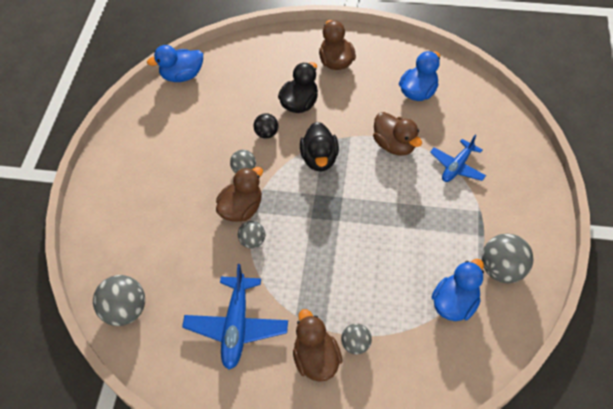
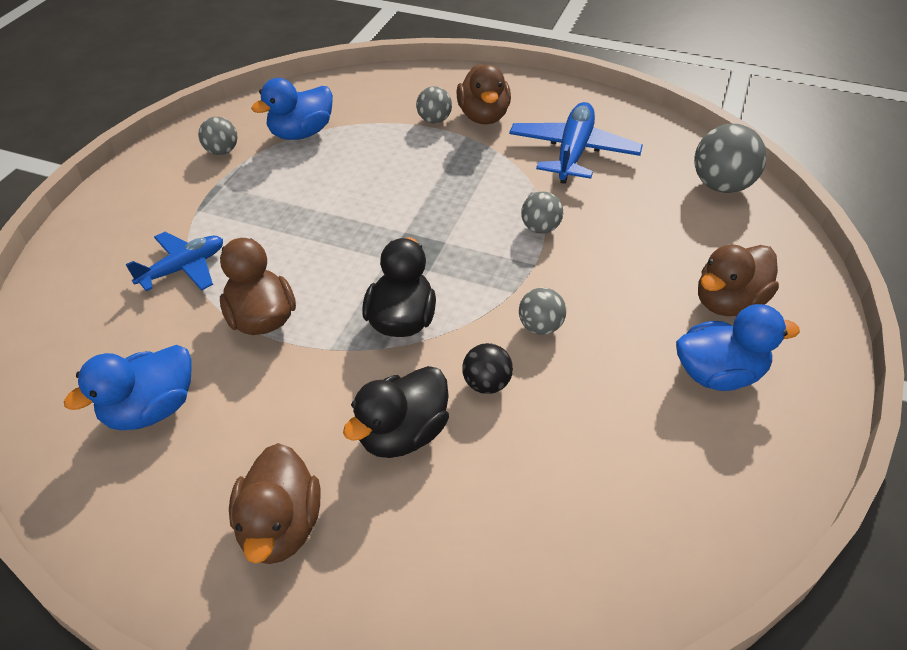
camera: 170 degrees left, 10 degrees down
blue duck [147,45,203,82] -> blue duck moved to [676,304,800,391]
brown duck [216,167,263,222] -> brown duck moved to [698,245,779,316]
grey ball [482,233,534,283] -> grey ball [198,117,237,155], size x0.59

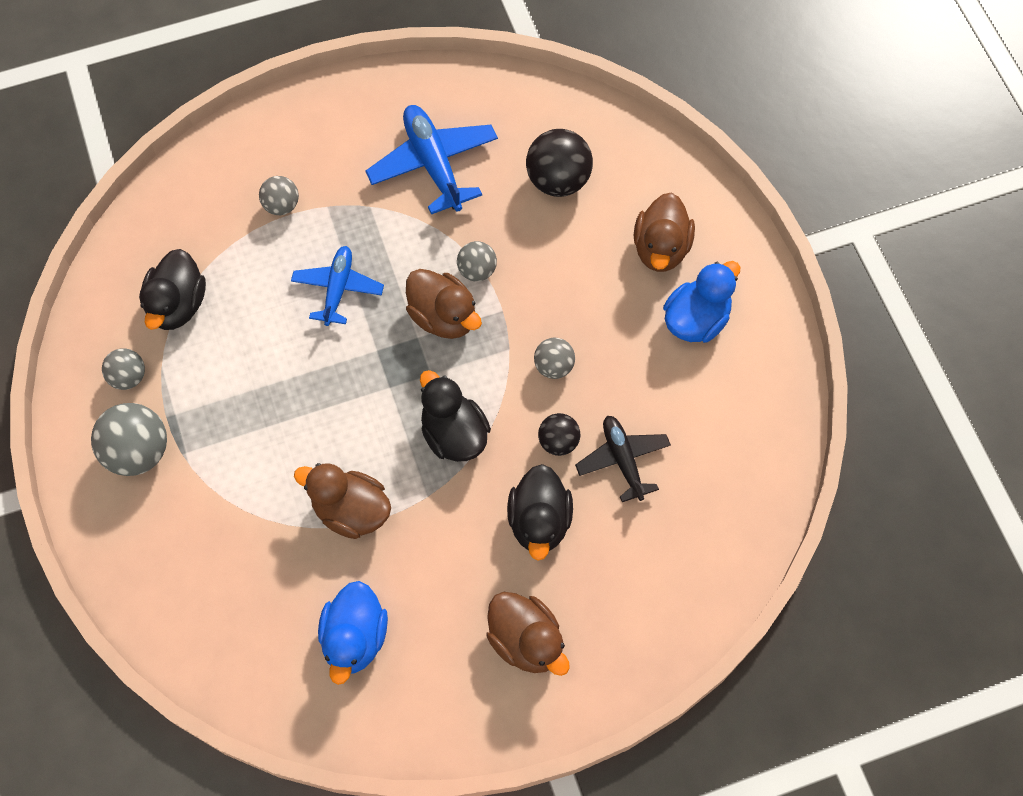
camera: 40 degrees left, 20 degrees up
blue plane [125,232,223,291] -> blue plane moved to [291,246,384,326]
blue duck [251,78,333,140] -> black duck [139,249,206,330]
brown duck [456,64,511,124] -> brown duck moved to [406,269,482,339]
grey ball [694,124,767,193] -> grey ball moved to [91,403,167,476]
none -> black ball [526,129,593,197]
none -> black plane [575,416,671,502]

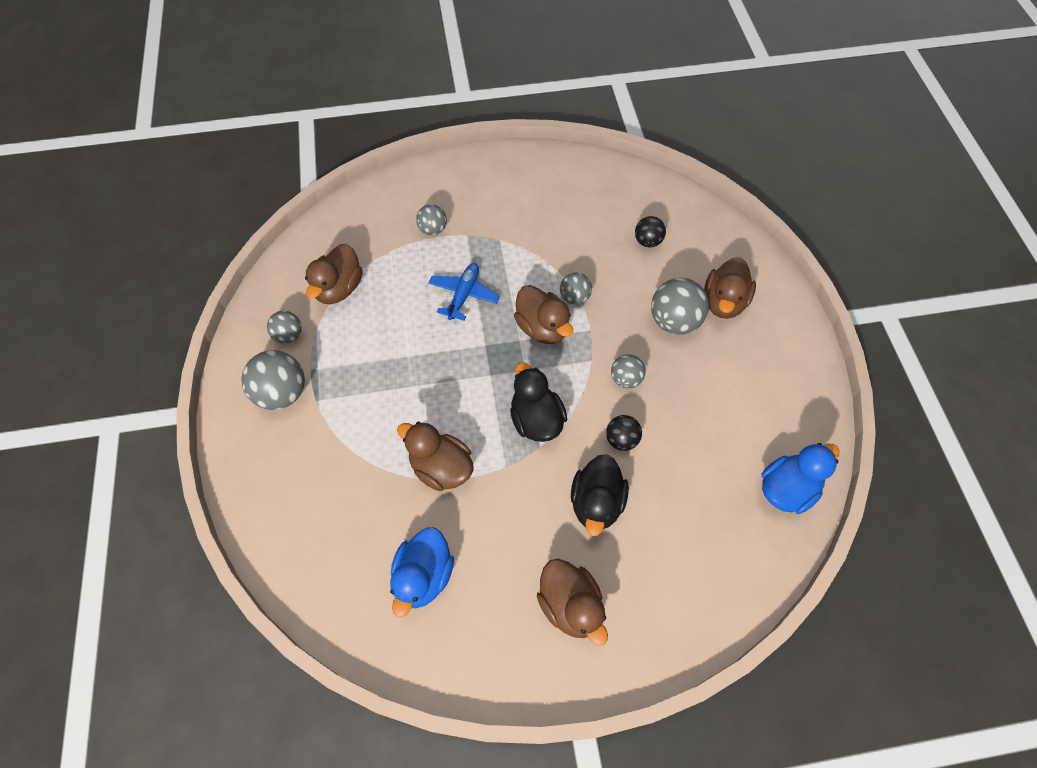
camera: 10 degrees right, 5 degrees down
black duck [139,249,206,330] -> brown duck [305,244,362,304]
blue plane [365,105,498,215] -> none
black ball [526,129,593,197] -> black ball [635,216,666,247], size x0.59
black plane [575,416,671,502] -> none
blue duck [663,261,740,343] -> blue duck moved to [761,443,840,514]
none -> grey ball [651,278,709,335]

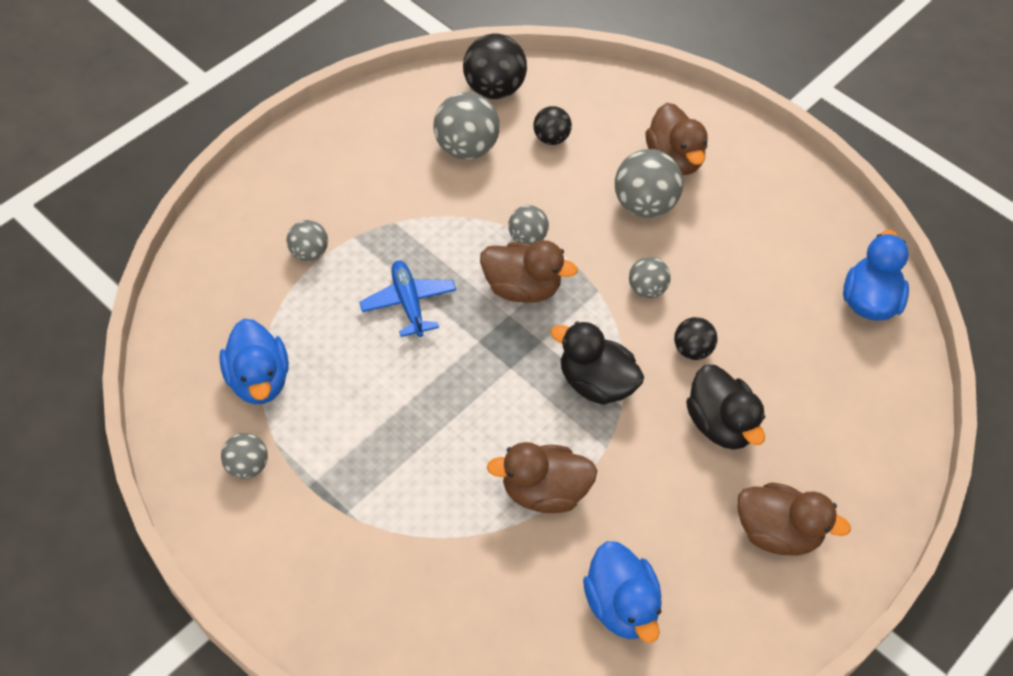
camera: 40 degrees left, 5 degrees down
grey ball [241,350,305,410] -> grey ball moved to [433,92,500,160]
brown duck [305,244,362,304] -> blue duck [219,319,289,404]
none -> black ball [463,34,527,99]

